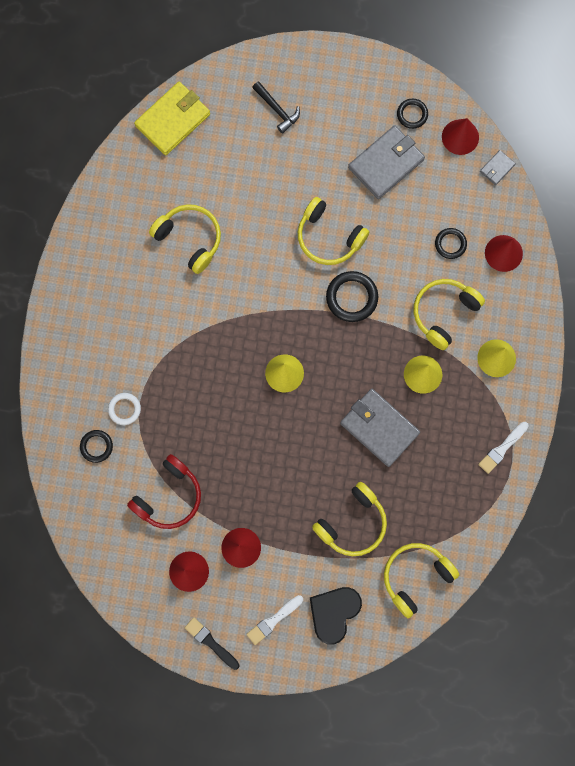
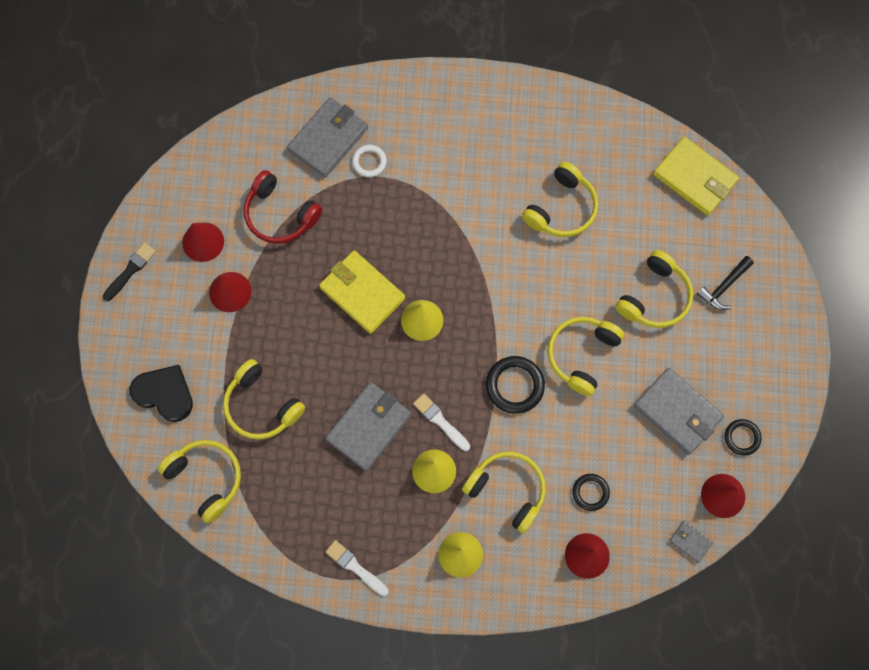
camera: 85 degrees right, 5 degrees down
black ring [80,430,113,463] -> grey wallet [287,97,368,178]
white brush [246,595,303,645] -> white brush moved to [413,393,470,451]
none -> yellow wallet [319,250,405,334]
none -> yellow headphones [615,250,693,328]

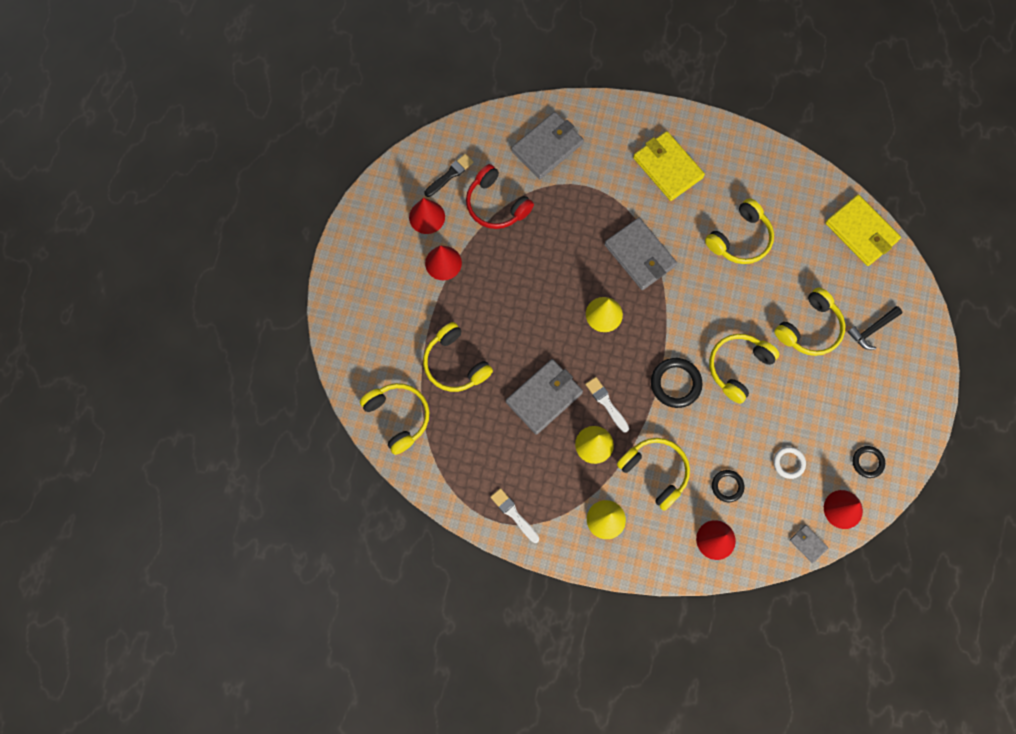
camera: 10 degrees right, 0 degrees up
black brush [103,243,156,301] -> black brush moved to [424,154,474,197]
black heart [130,365,193,422] -> none
yellow wallet [319,250,405,334] -> yellow wallet moved to [633,131,705,201]
white ring [352,145,387,177] -> white ring moved to [773,447,806,479]
grey wallet [634,368,724,455] -> grey wallet moved to [604,218,677,290]

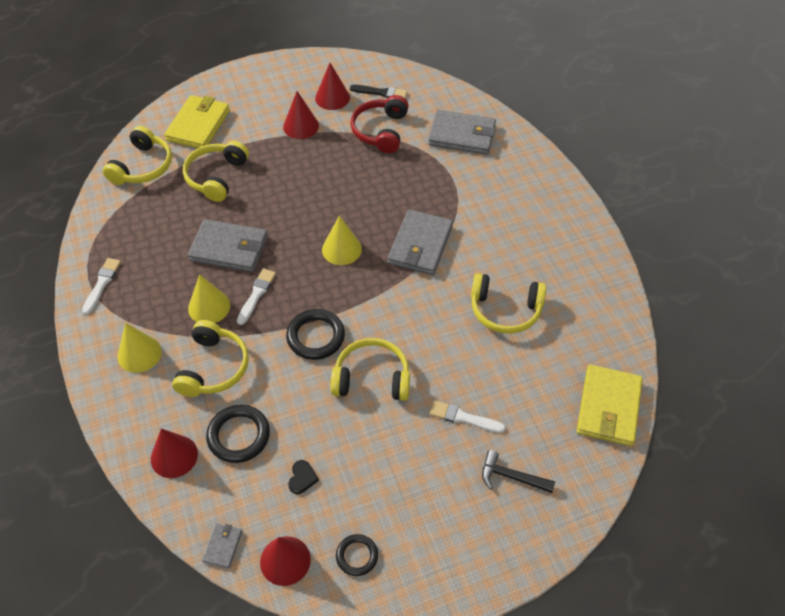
camera: 55 degrees right, 20 degrees down
yellow wallet [633,131,705,201] -> yellow wallet moved to [164,95,230,148]
black ring [712,470,744,502] -> black ring [206,405,270,463], size x1.62
white ring [773,447,806,479] -> black heart [288,460,319,494]
yellow headphones [774,288,845,356] -> white brush [430,401,506,433]

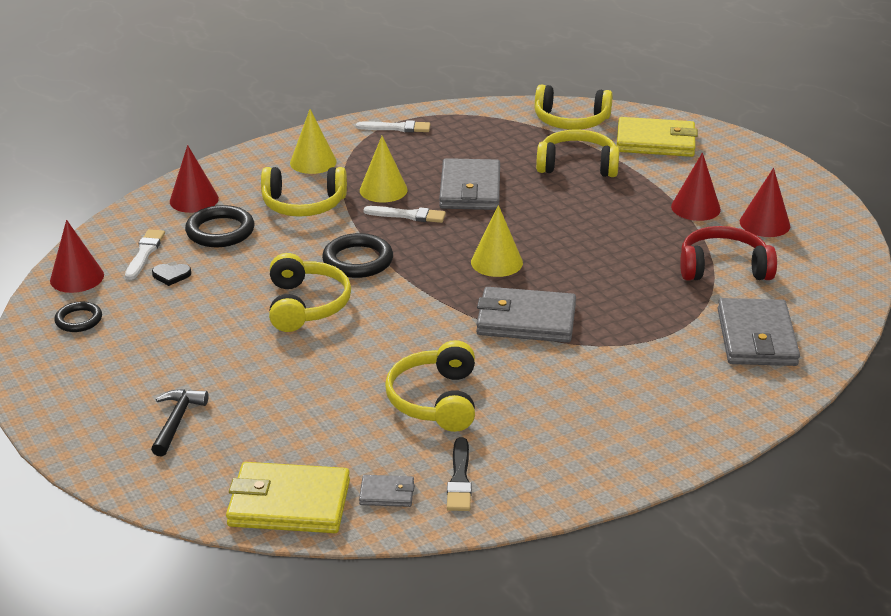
camera: 80 degrees right, 20 degrees down
grey wallet [202,523,242,569] -> grey wallet moved to [359,475,414,507]
black brush [350,85,407,98] -> black brush moved to [447,437,472,511]
white brush [430,401,506,433] -> white brush moved to [125,229,165,280]

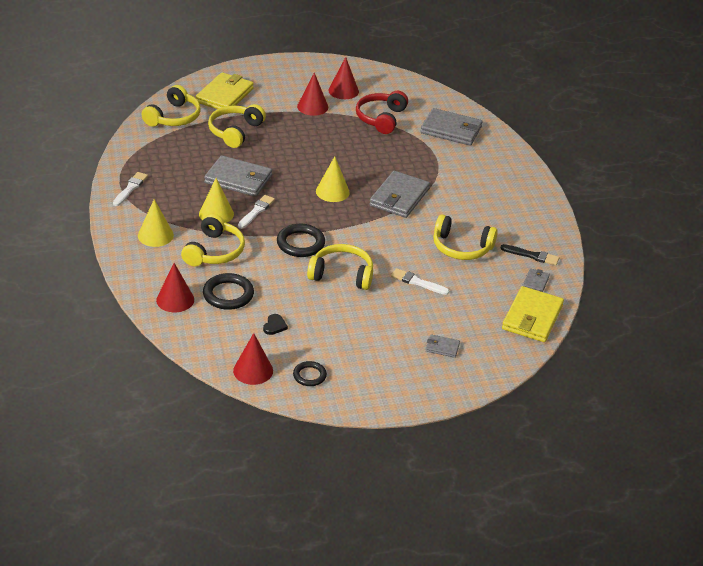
camera: 75 degrees left, 5 degrees up
white brush [125,229,165,280] -> white brush moved to [391,268,449,295]
black hammer [151,389,209,457] -> grey wallet [426,334,460,358]

